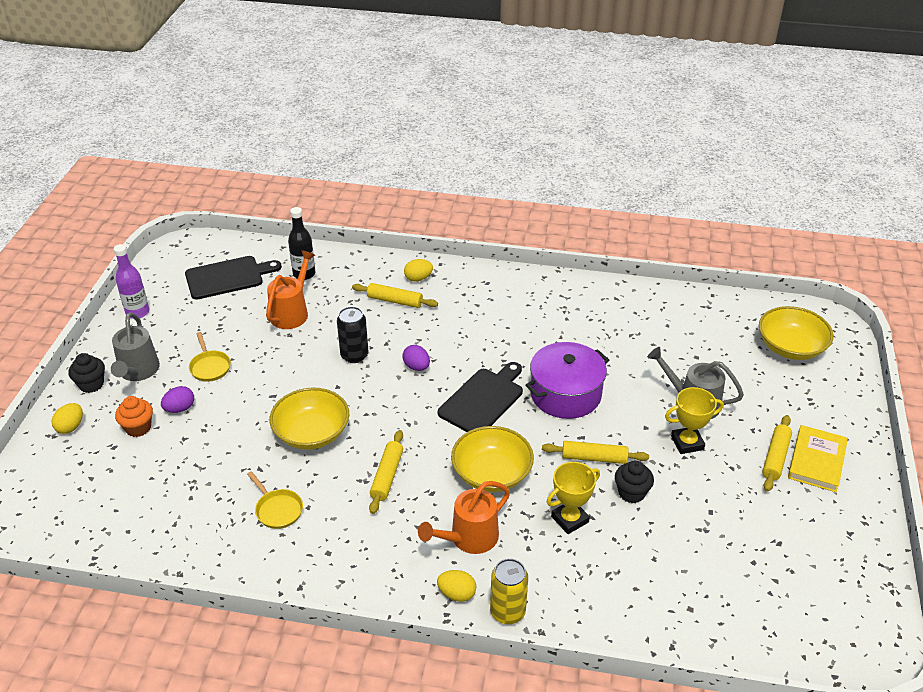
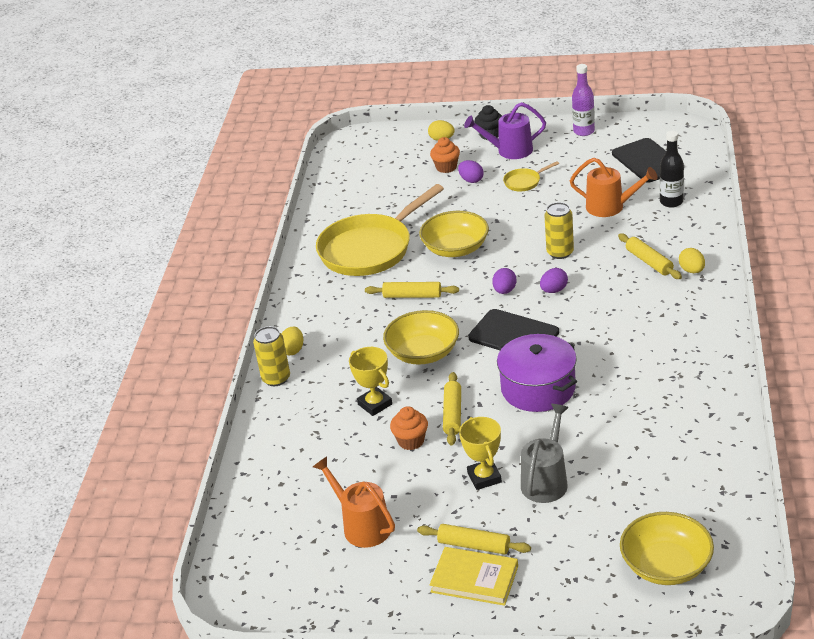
camera: 90 degrees right, 5 degrees down
grey watering can [111,313,160,381] -> purple watering can [464,102,546,159]
yellow pan [247,471,303,529] -> yellow pan [316,184,444,276], size x2.45
black can [337,307,368,363] -> yellow can [544,202,574,259]
yellow rolling pin [352,283,438,308] -> yellow rolling pin turned 45 degrees counterclockwise [618,233,682,279]
orange watering can [418,481,510,554] -> orange watering can moved to [313,456,395,548]
black cupcake [615,460,654,503] -> orange cupcake [390,406,428,450]
none -> purple egg [492,268,517,294]

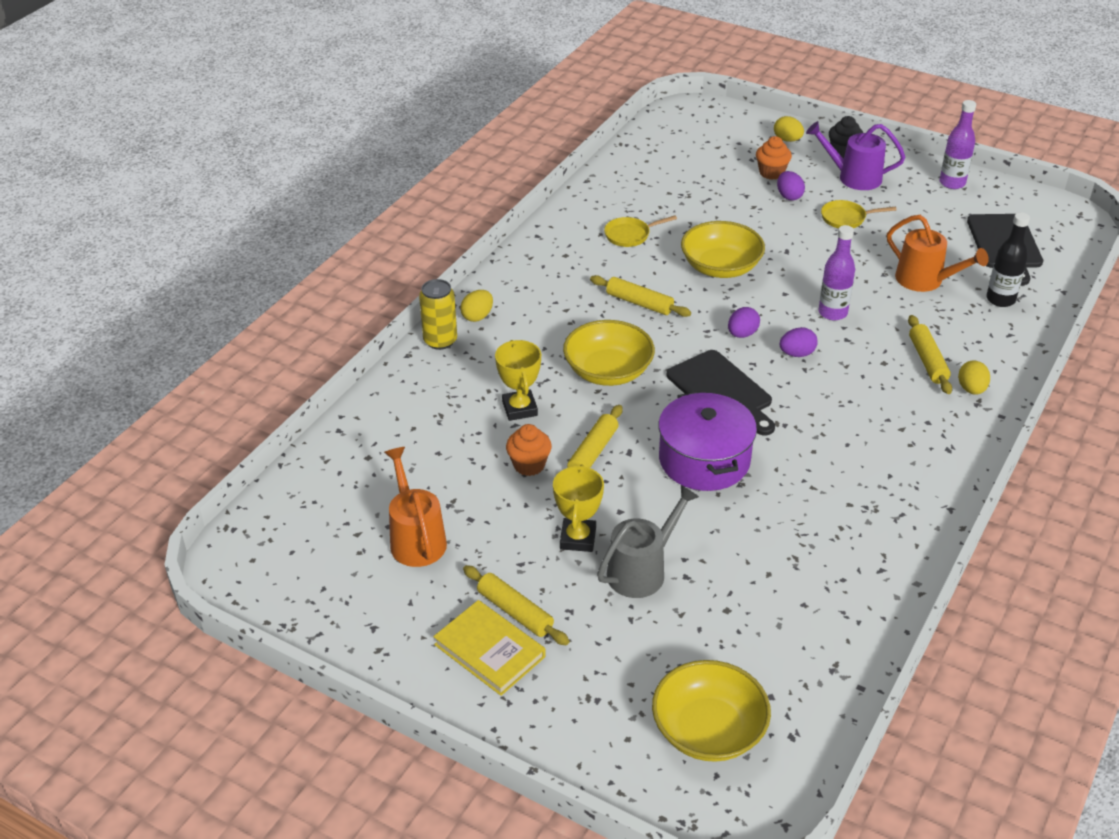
camera: 20 degrees right, 5 degrees up
yellow pan [316,184,444,276] -> yellow pan [604,215,677,247], size x0.41
yellow can [544,202,574,259] -> purple bottle [818,225,855,321]

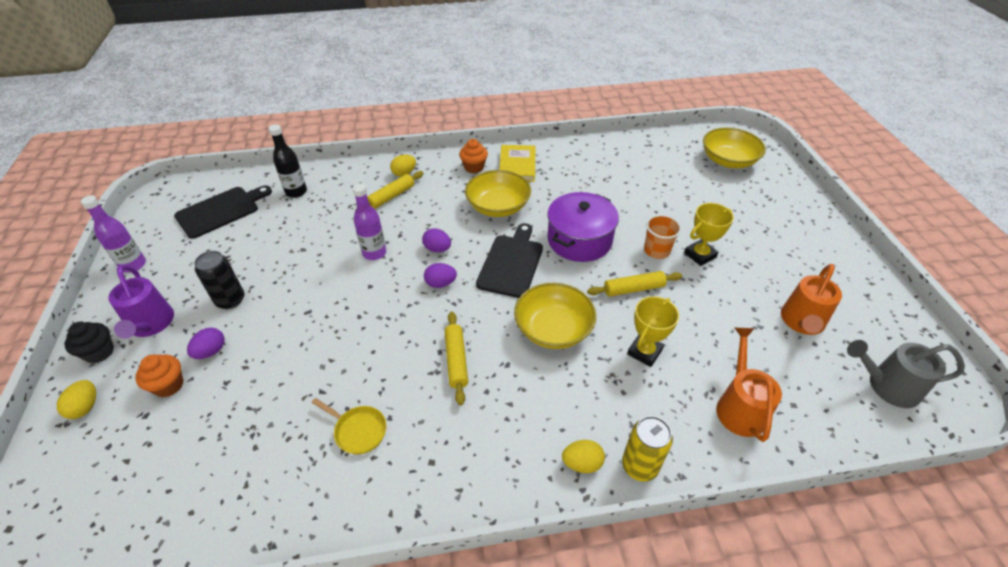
camera: 130 degrees left, 5 degrees up
yellow book [433,600,546,696] -> yellow book moved to [499,145,535,182]
yellow rolling pin [463,565,570,645] -> none
orange cupcake [506,424,552,476] -> orange cupcake moved to [459,139,488,174]
grey watering can [597,485,699,598] -> grey watering can moved to [847,340,965,408]
yellow bowl [681,221,765,278] -> yellow bowl moved to [465,170,531,217]
yellow pan [821,200,897,228] -> black can [194,251,244,309]
orange watering can [887,215,989,292] -> orange watering can moved to [716,328,782,442]
none -> orange cup [644,215,682,259]

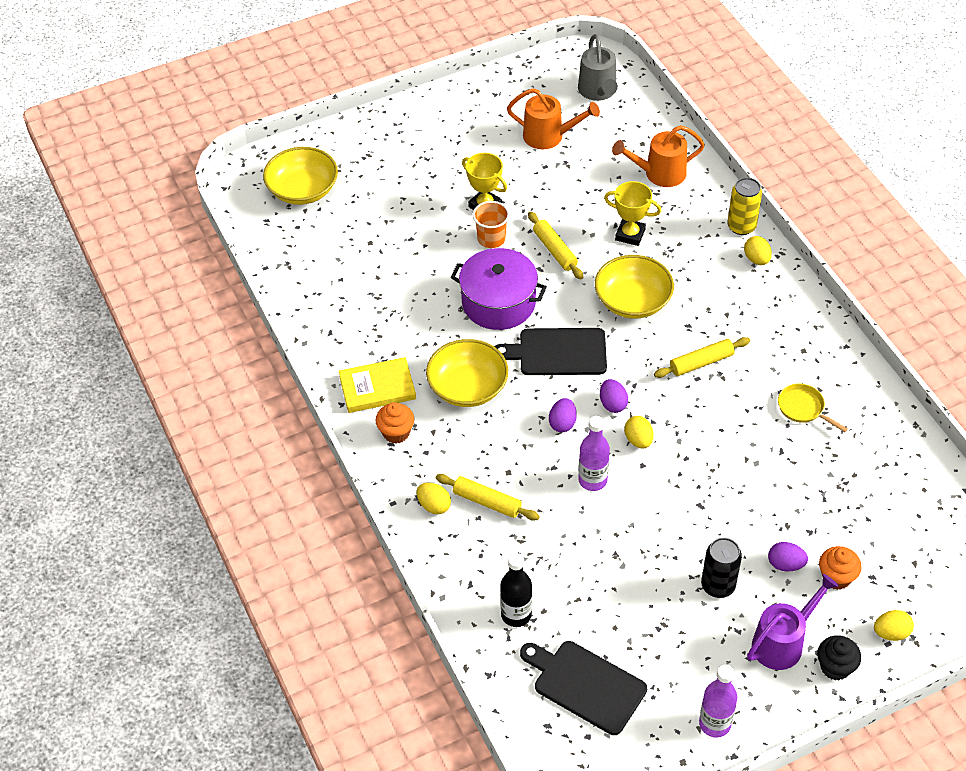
camera: 105 degrees left, 5 degrees up
yellow pan [312,398,387,454] -> yellow pan turned 60 degrees counterclockwise [778,383,848,432]
none -> yellow egg [624,416,653,448]

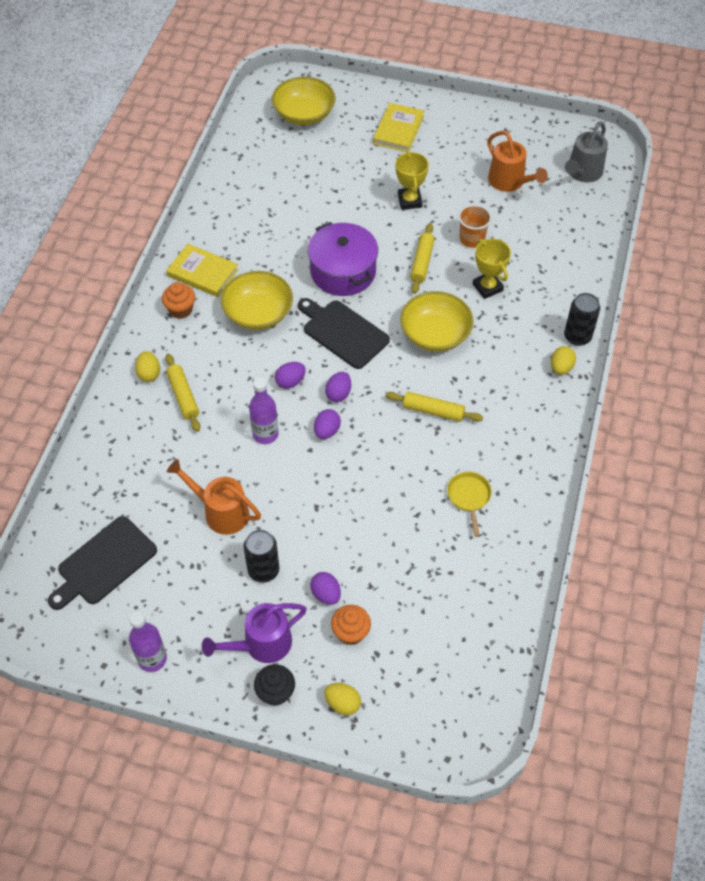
camera: 40 degrees right, 5 degrees up
orange cup [473,201,510,248] -> orange cup moved to [458,205,492,248]
black bottle [500,553,532,627] -> none
black cutting board [520,641,647,735] -> black cutting board turned 120 degrees counterclockwise [48,516,157,610]
orange watering can [612,125,705,187] -> orange watering can moved to [167,459,261,535]
yellow egg [624,416,653,448] -> purple egg [314,409,341,439]
yellow can [727,177,762,235] -> black can [564,293,600,346]
purple watering can [747,574,839,670] -> purple watering can turned 150 degrees clockwise [202,603,307,663]
none -> yellow book [373,103,424,152]

